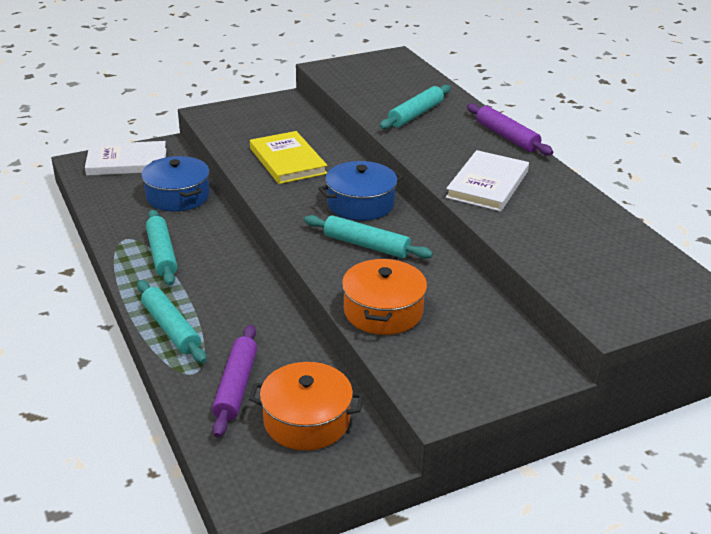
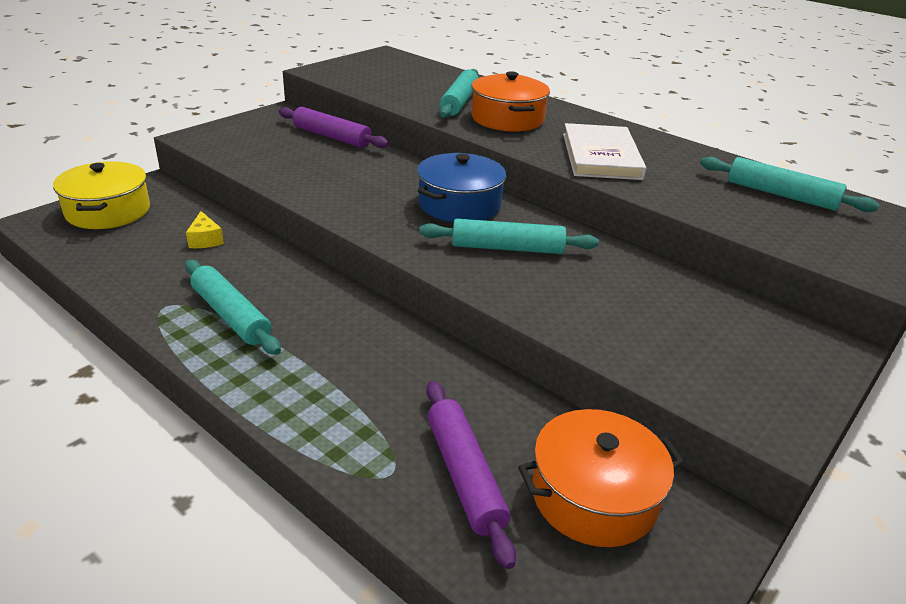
camera: 25 degrees left, 0 degrees up
white book [85,141,166,176] -> yellow pot [53,161,150,229]
turquoise rolling pin [137,280,207,363] -> turquoise rolling pin moved to [700,157,880,212]
blue pot [141,156,210,212] -> yellow cheese [186,211,224,248]
yellow book [250,131,327,184] -> none
orange pot [342,258,427,335] -> orange pot moved to [472,71,550,131]
purple rolling pin [467,103,553,156] -> purple rolling pin moved to [278,107,389,148]

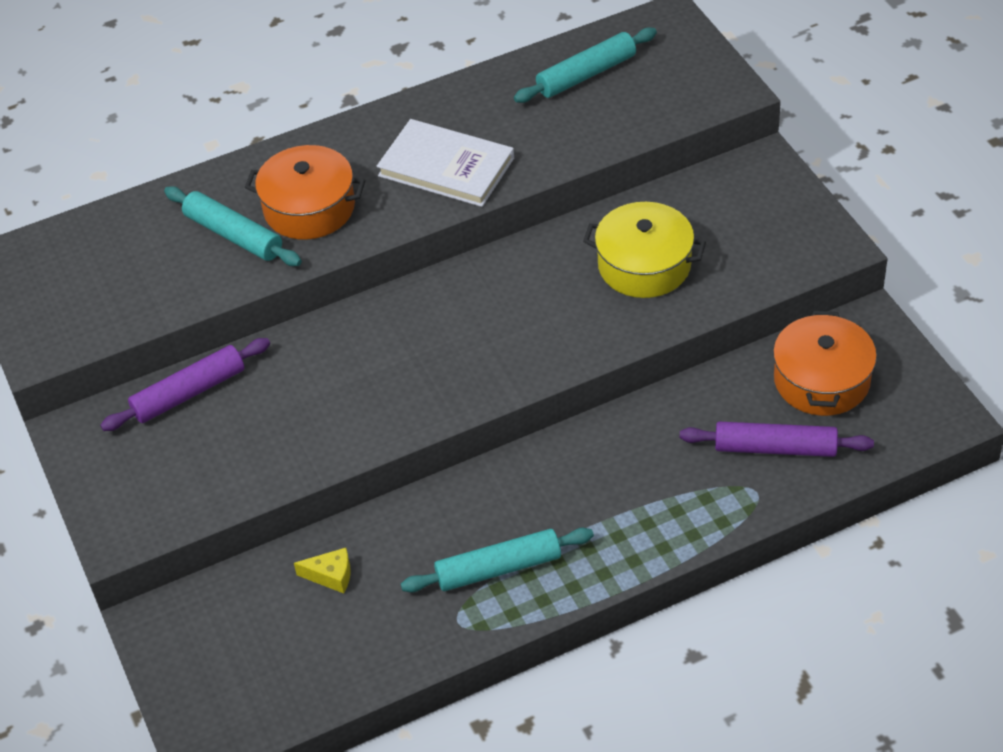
camera: 60 degrees left, 15 degrees up
yellow pot [53,161,150,229] -> yellow pot moved to [583,202,706,298]
blue pot [417,153,507,222] -> none
turquoise rolling pin [419,219,599,254] -> none

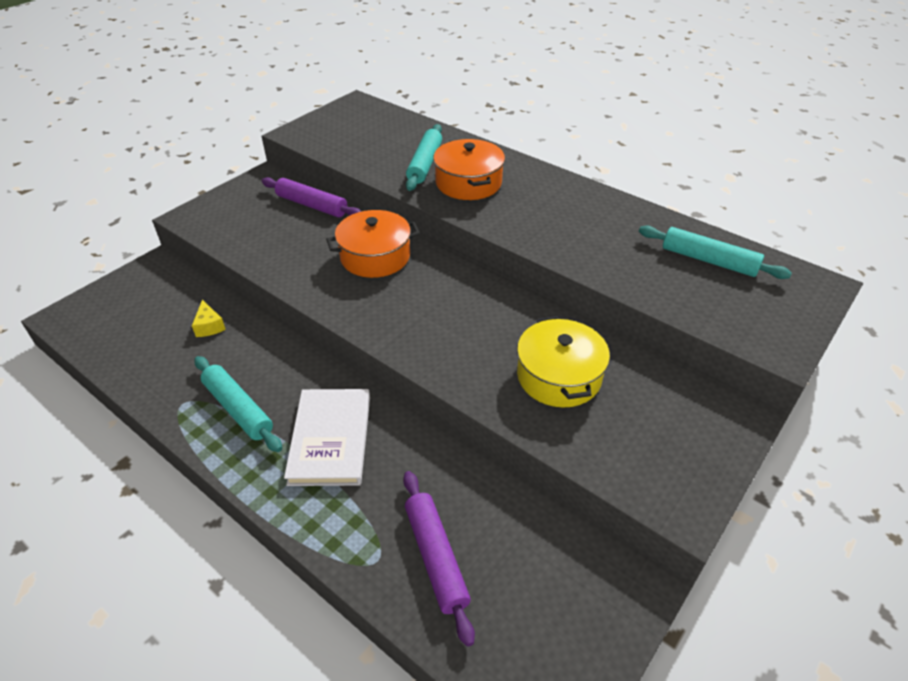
camera: 60 degrees right, 5 degrees down
white book [377,119,514,207] -> white book moved to [284,389,370,486]
orange pot [773,311,877,416] -> orange pot moved to [326,210,420,278]

